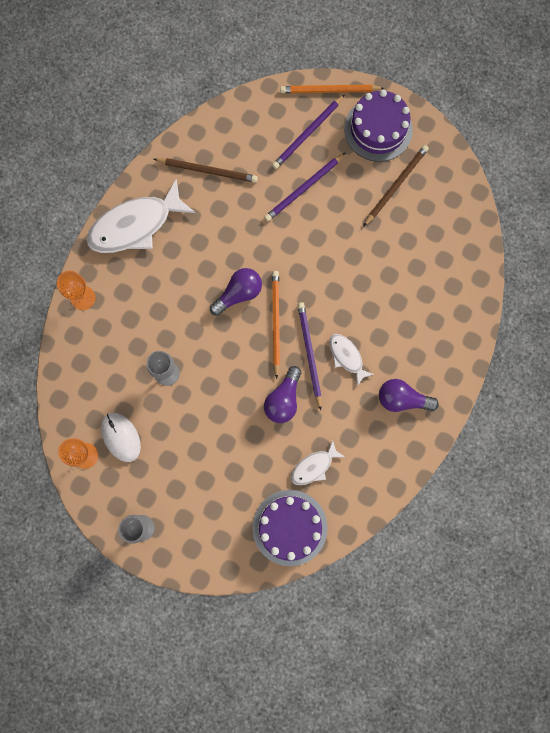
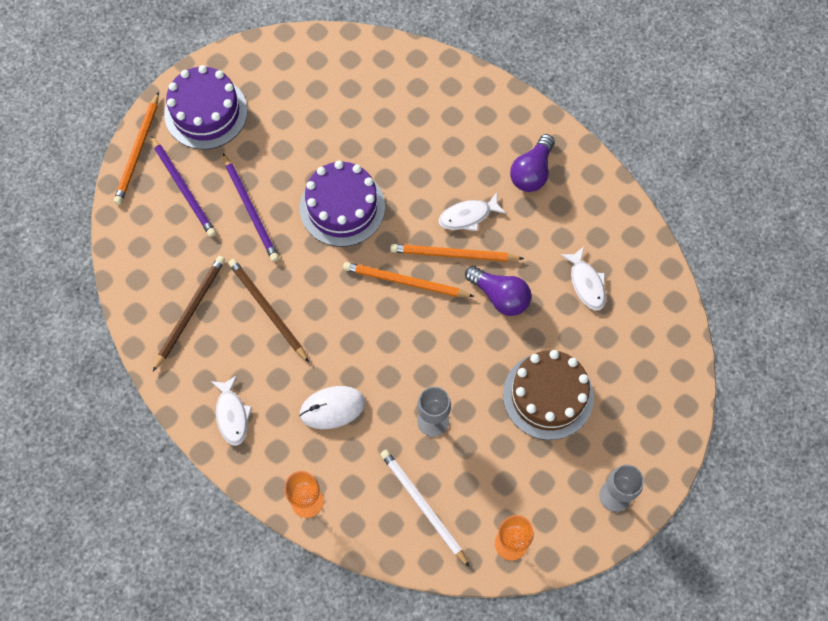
camera: 75 degrees left, 10 degrees down
white fish [86,179,195,253] -> white fish [211,375,252,445], size x0.50
white mouse [101,413,141,462] -> white mouse moved to [300,386,365,429]
purple light bulb [210,268,262,316] -> none
purple cake [252,490,328,566] -> purple cake moved to [300,160,385,247]
purple pencil [298,302,322,410] -> orange pencil [390,244,524,262]
brown pencil [363,145,429,227] -> brown pencil moved to [228,259,309,362]
none -> white pencil [380,450,470,567]
none -> brown cake [503,350,594,440]

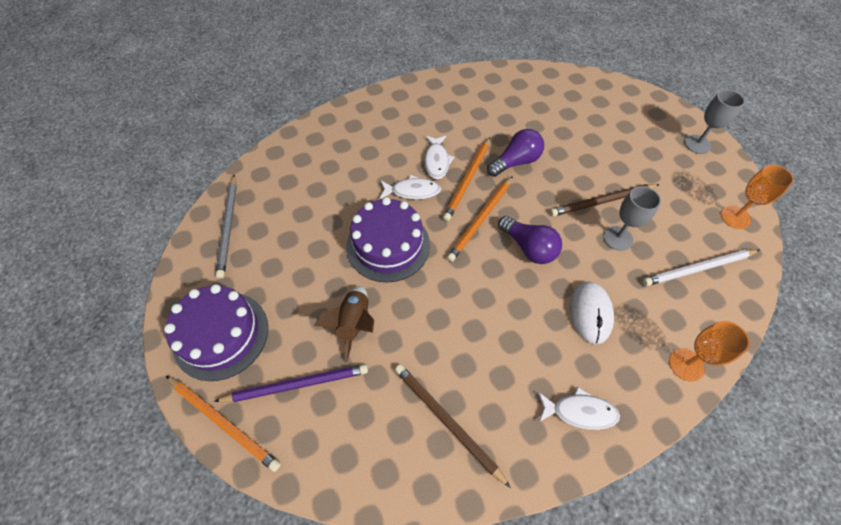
camera: 70 degrees left, 10 degrees down
purple pencil [223,153,279,262] -> brown rocket [314,286,374,362]
brown pencil [228,259,309,362] -> brown pencil moved to [550,184,660,217]
brown cake [503,350,594,440] -> none
purple light bulb [510,134,555,192] -> purple light bulb moved to [498,216,562,264]
white fish [561,247,606,310] -> white fish moved to [380,175,441,199]
none -> grey pencil [215,174,237,279]

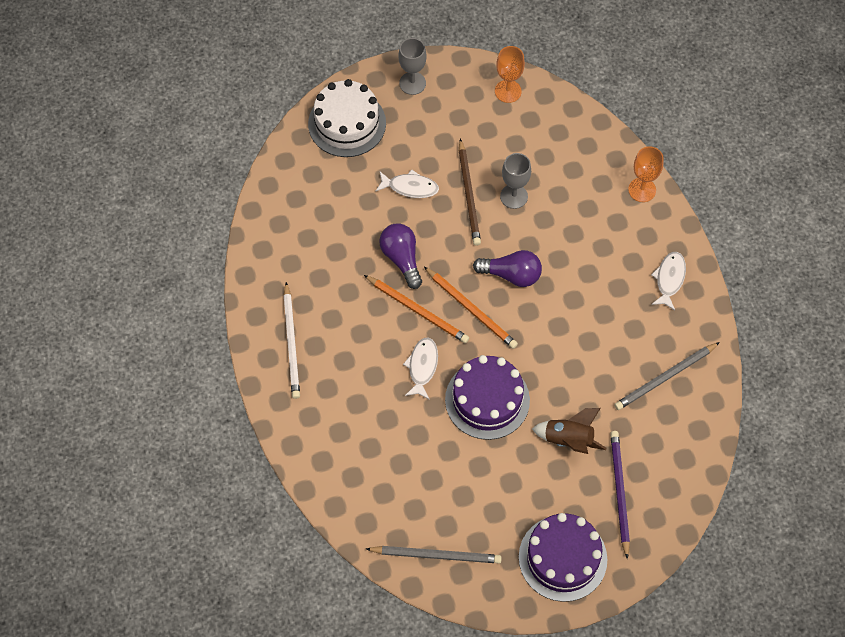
camera: 80 degrees left, 5 degrees up
orange pencil [166,376,281,472] -> none
brown pencil [395,364,511,488] -> grey pencil [614,342,720,410]
white fish [424,136,454,179] -> white fish moved to [375,169,439,198]
purple light bulb [498,216,562,264] -> purple light bulb turned 45 degrees clockwise [473,250,542,287]
white mouse [570,282,614,344] -> none
white pencil [642,249,760,286] -> white pencil moved to [283,282,300,399]
none -> white cake [308,79,386,157]

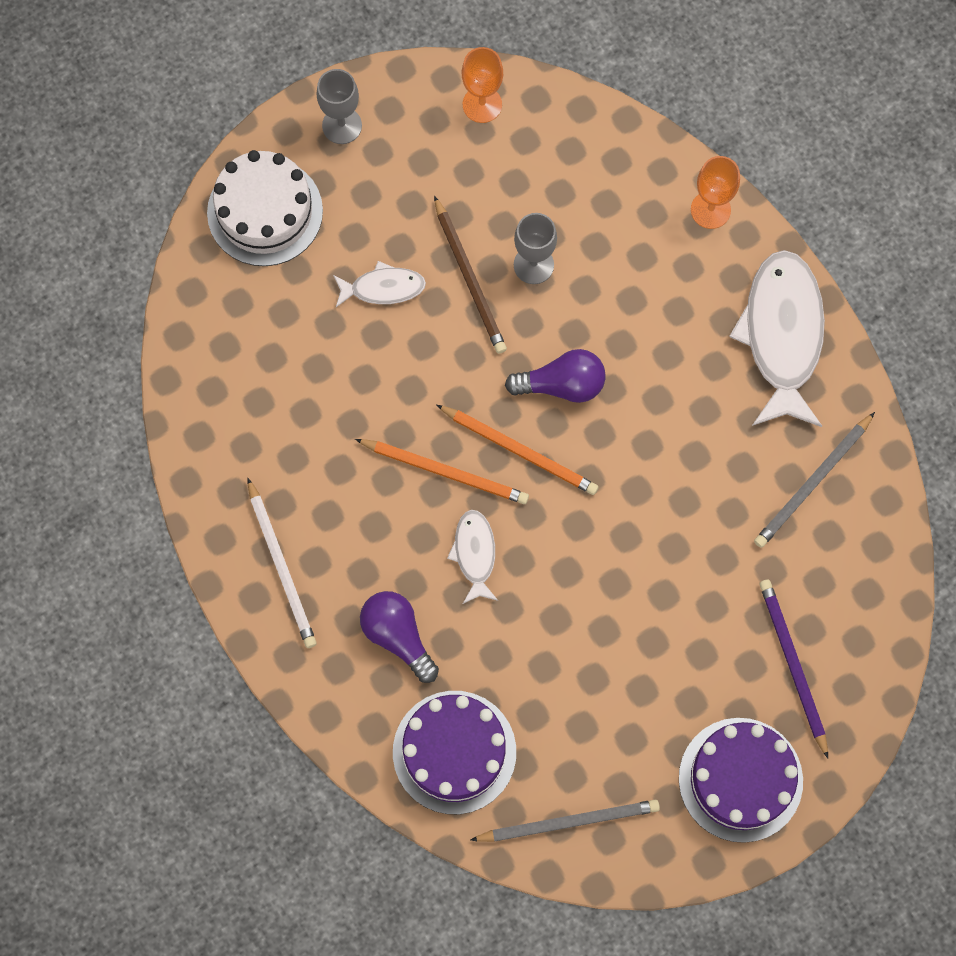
camera: 15 degrees left, 10 degrees up
purple light bulb [379,223,422,289] -> purple light bulb moved to [360,591,439,683]
purple cake [445,355,530,440] -> purple cake moved to [393,691,516,814]
brown rocket [532,408,606,454] -> none
white fish [651,252,686,310] -> white fish [729,250,825,427], size x1.99

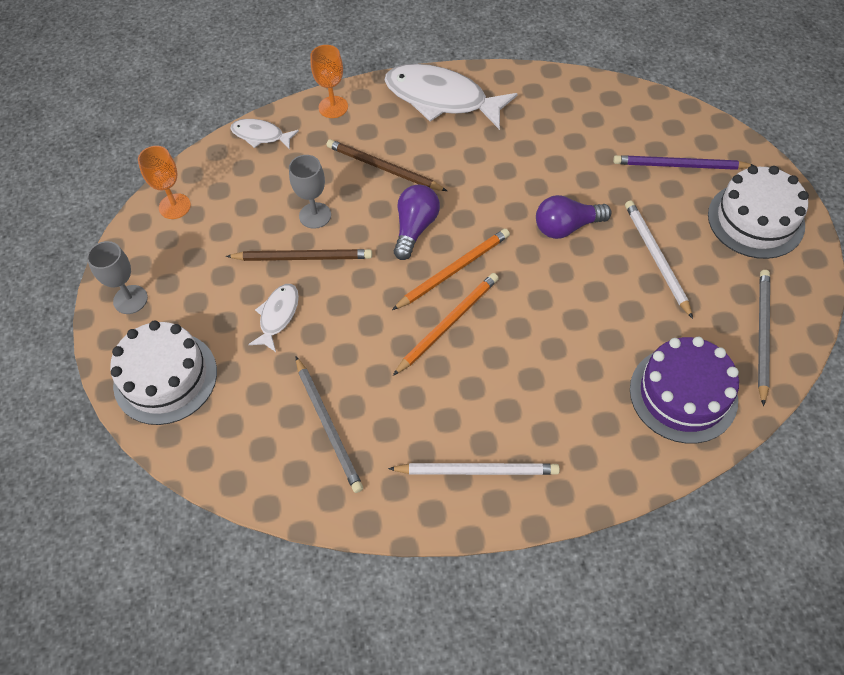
camera: 65 degrees left, 15 degrees down
purple light bulb [360,591,439,683] -> purple light bulb moved to [536,195,612,239]
white fish [447,510,498,604] -> white fish moved to [230,119,299,149]
purple cake [679,718,803,843] -> white cake [708,166,809,259]
grey pencil [754,412,875,548] -> grey pencil moved to [296,357,363,493]
none -> brown pencil [326,139,447,191]
none -> white pencil [625,200,693,319]

